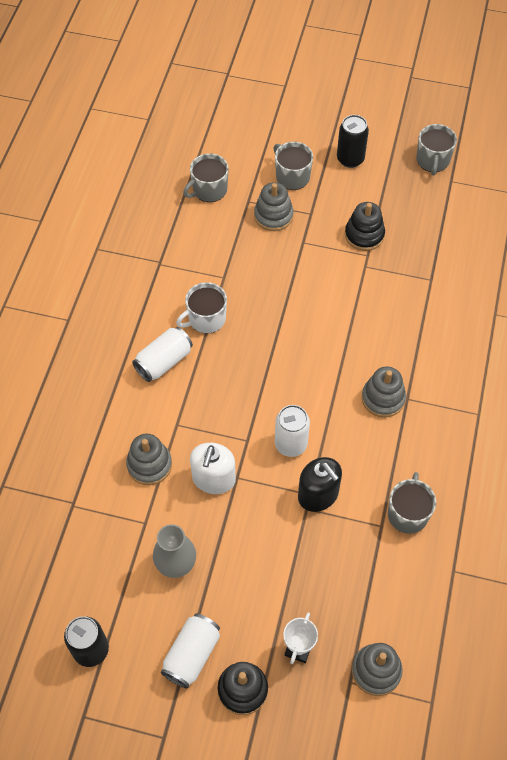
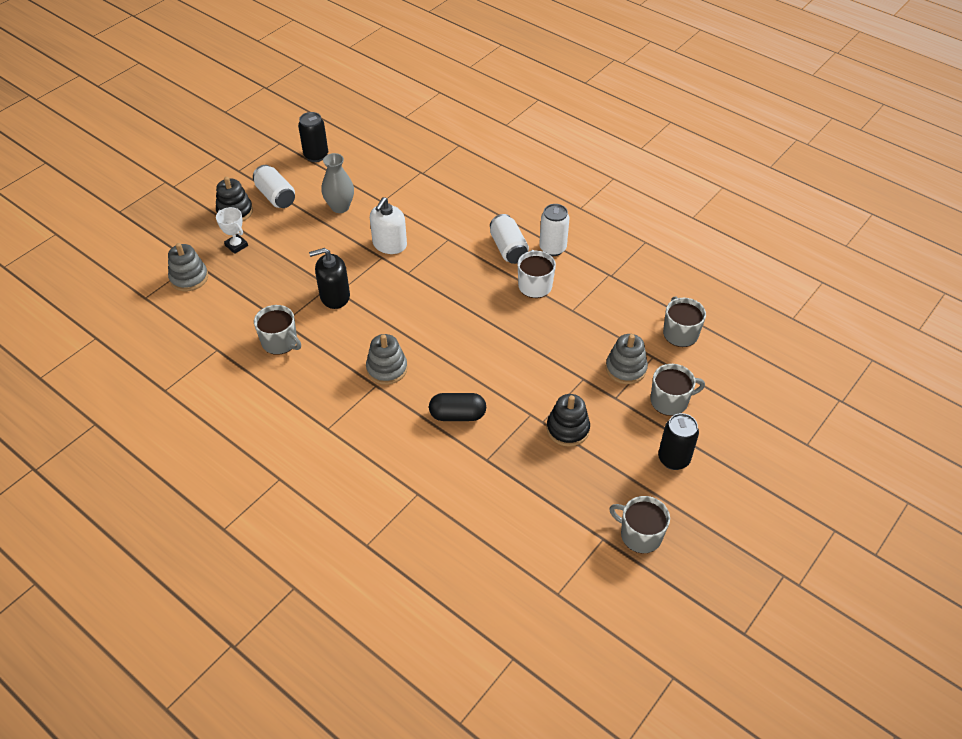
camera: 115 degrees right, 10 degrees down
grey stacking toy [126,434,172,485] -> none
white soap dispenser [190,443,236,494] -> white soap dispenser turned 105 degrees counterclockwise [370,197,407,254]
white can [275,405,310,457] -> white can moved to [539,204,569,256]
none -> black capsule [429,393,486,421]

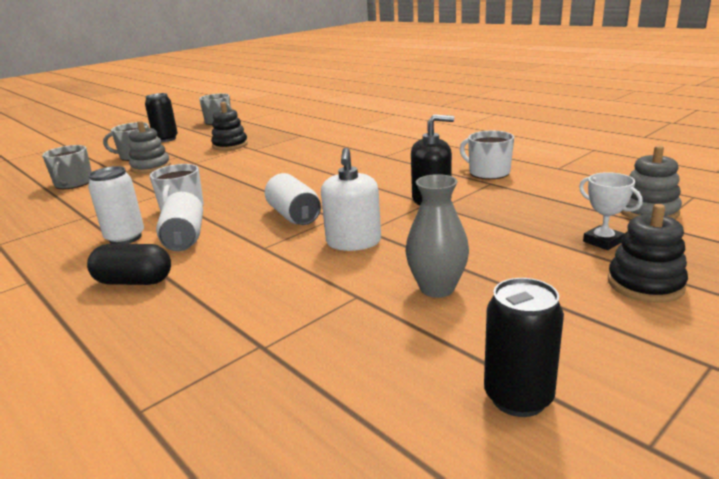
camera: 170 degrees left, 25 degrees down
white can [253,165,295,208] -> white can moved to [265,173,321,225]
grey mug [254,305,301,355] -> white mug [460,131,514,179]
grey stacking toy [366,334,408,385] -> none
white soap dispenser [370,197,407,254] -> white soap dispenser turned 150 degrees clockwise [321,148,381,251]
black capsule [429,393,486,421] -> black capsule moved to [87,244,171,285]

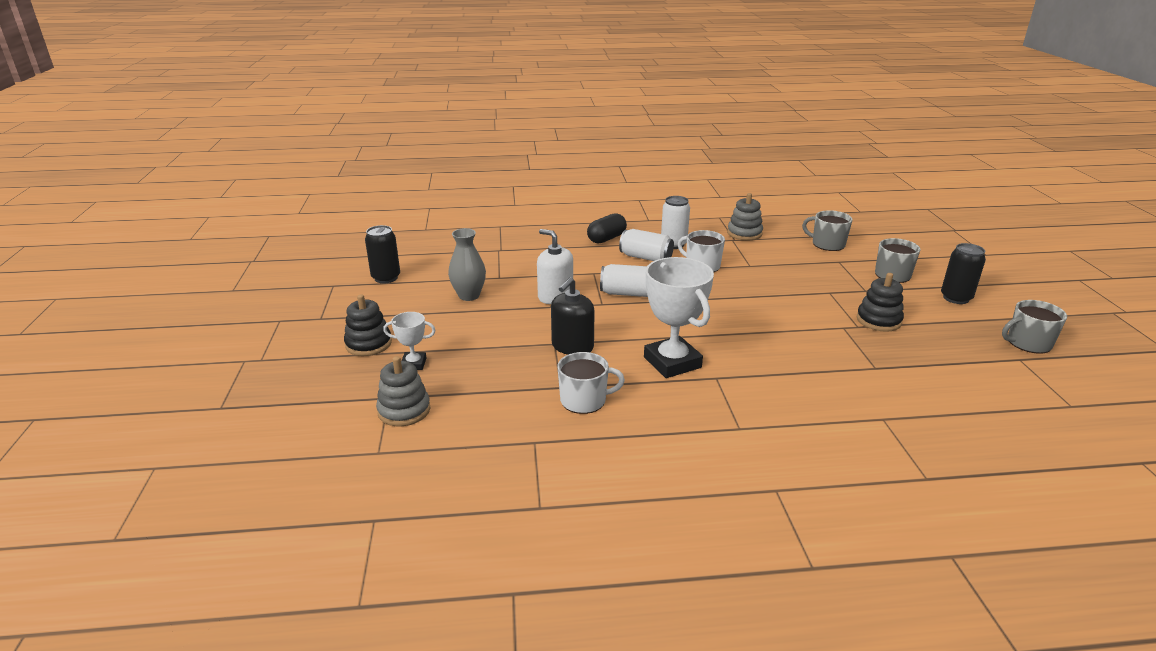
camera: 125 degrees right, 5 degrees up
grey stacking toy [129,121,171,174] -> grey stacking toy moved to [727,193,763,240]
none -> white trophy [644,257,714,378]

